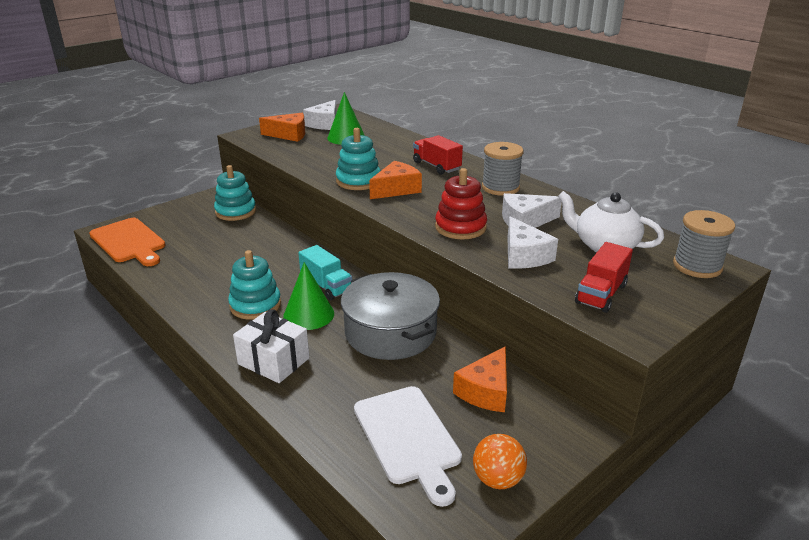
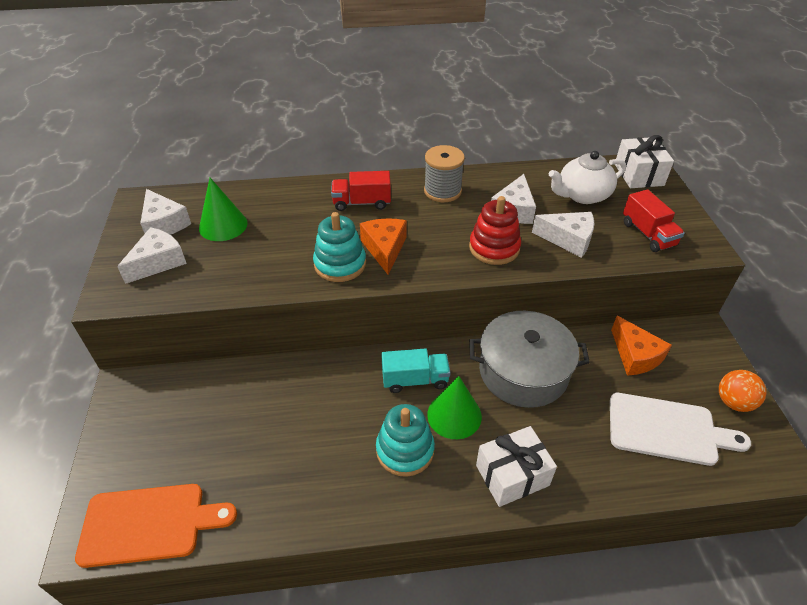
camera: 55 degrees left, 15 degrees up
turquoise stacking toy [214,165,256,221] -> none
orange cheese [259,113,305,142] -> white cheese [117,227,187,284]
grey spool [673,210,735,278] -> white gift [615,135,674,188]

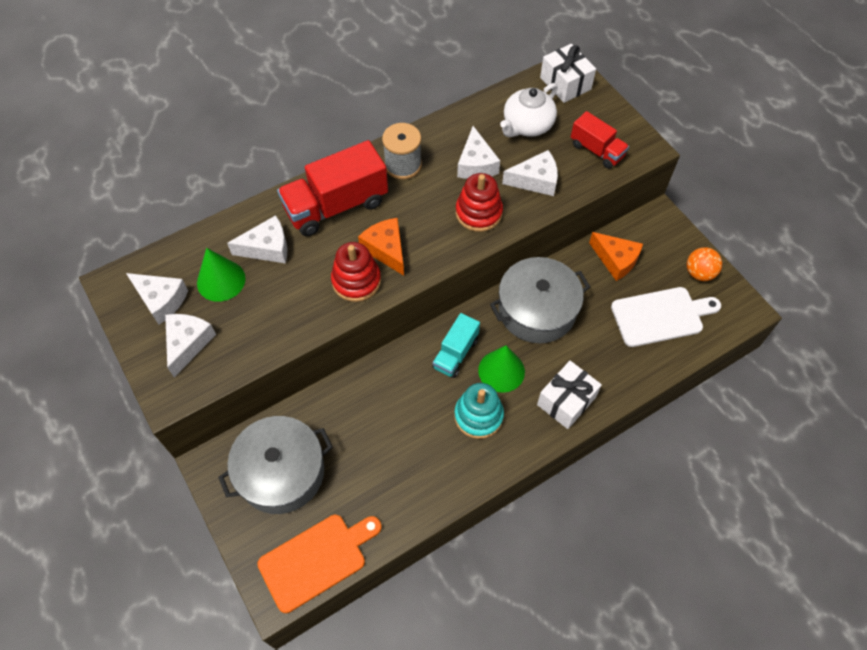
camera: 25 degrees left, 15 degrees up
turquoise stacking toy [313,212,366,282] -> red stacking toy [331,242,381,302]
red truck [331,171,391,211] -> red truck [277,140,388,236], size x1.75
turquoise truck [381,348,451,393] -> turquoise truck turned 150 degrees clockwise [432,313,480,378]
none -> grey pot [218,416,333,514]
none -> white cheese [227,215,287,264]

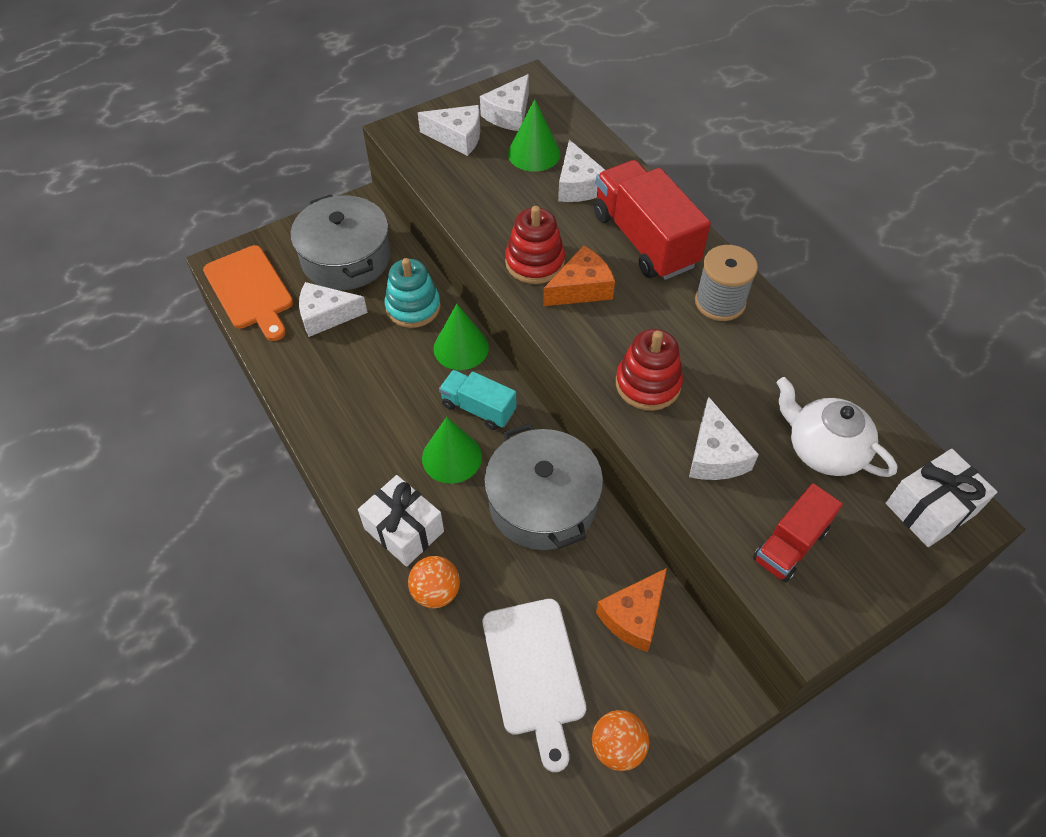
camera: 90 degrees right, 5 degrees down
turquoise stacking toy [454,383,504,439] -> turquoise stacking toy moved to [385,258,441,328]
white cheese [457,126,500,179] -> white cheese moved to [299,282,368,337]
none -> orange ball [408,556,460,608]
none -> green cone [433,304,489,370]

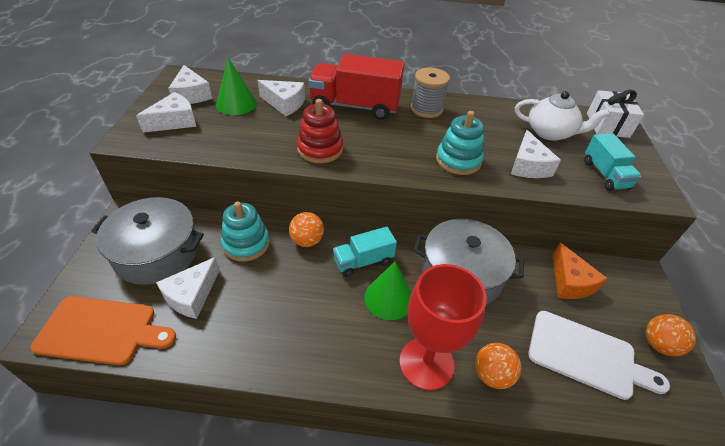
camera: 55 degrees left, 10 degrees down
white gift [358,475,444,567] -> red goblet [399,264,487,391]
green cone [433,304,489,370] -> orange ball [289,212,324,247]
orange cheese [543,245,615,306] -> none
red stacking toy [616,329,683,411] -> turquoise stacking toy [436,111,484,175]
white cheese [689,396,759,480] -> white cheese turned 60 degrees clockwise [511,130,561,178]
red truck [753,483,843,582] -> turquoise truck [584,133,642,191]
white teapot [777,377,897,477] -> white teapot turned 150 degrees counterclockwise [515,91,610,141]

